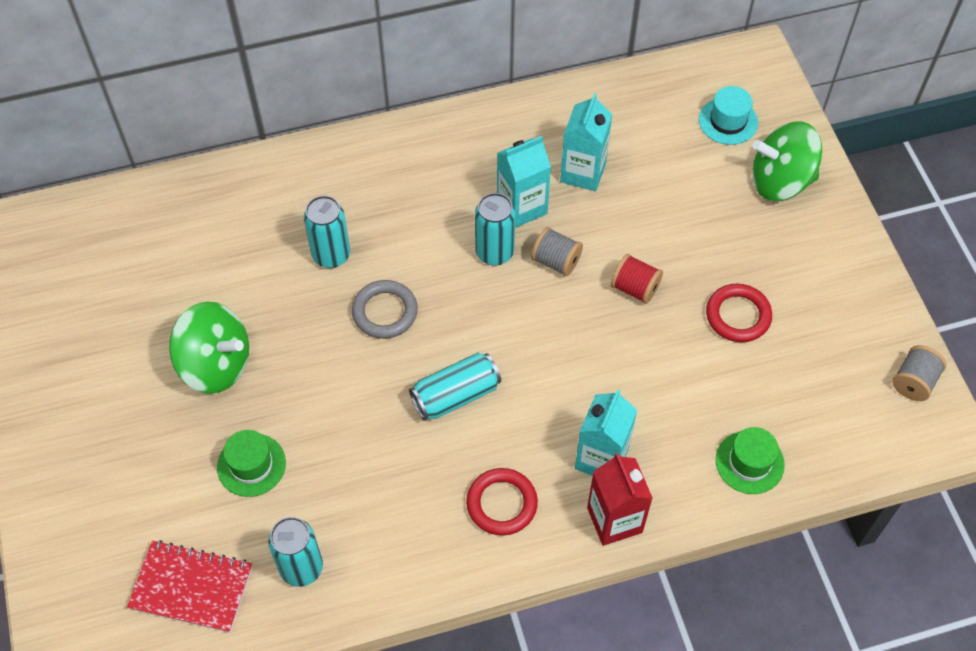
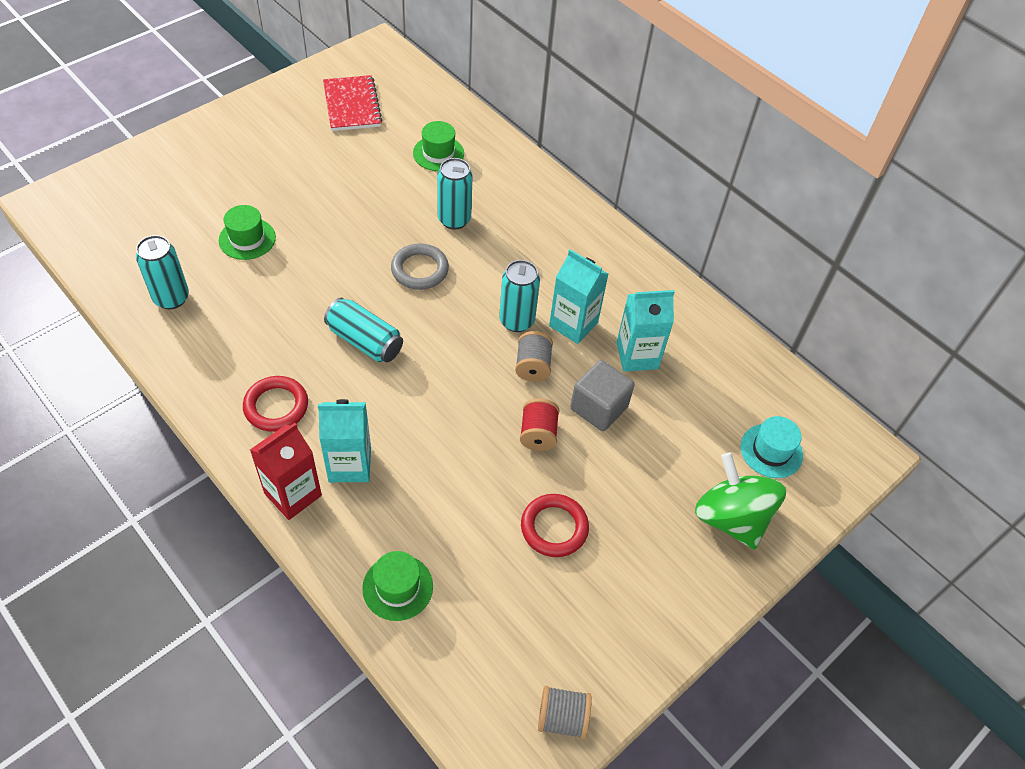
camera: 60 degrees right, 5 degrees down
red notebook [127,540,252,633] -> red notebook moved to [323,75,382,131]
green spinning top [169,302,249,394] -> none
none -> green hat [413,121,464,171]
none -> grey cube [570,360,635,431]

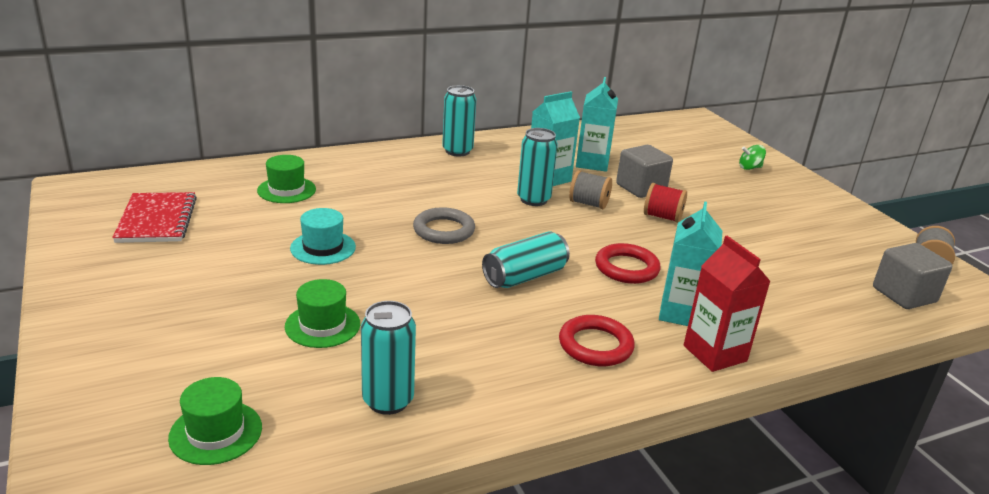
camera: 70 degrees left, 25 degrees down
red notebook [323,75,382,131] -> red notebook turned 75 degrees clockwise [112,192,197,243]
green hat [362,551,433,621] -> green hat moved to [168,377,262,465]
turquoise can [437,158,473,230] -> turquoise can moved to [442,85,476,156]
red ring [521,494,589,557] -> red ring moved to [595,243,660,284]
green spinning top [695,453,786,550] -> green spinning top [739,145,766,170], size x0.44
turquoise hat [741,416,803,478] -> turquoise hat moved to [290,208,356,265]
none -> grey cube [873,243,952,309]

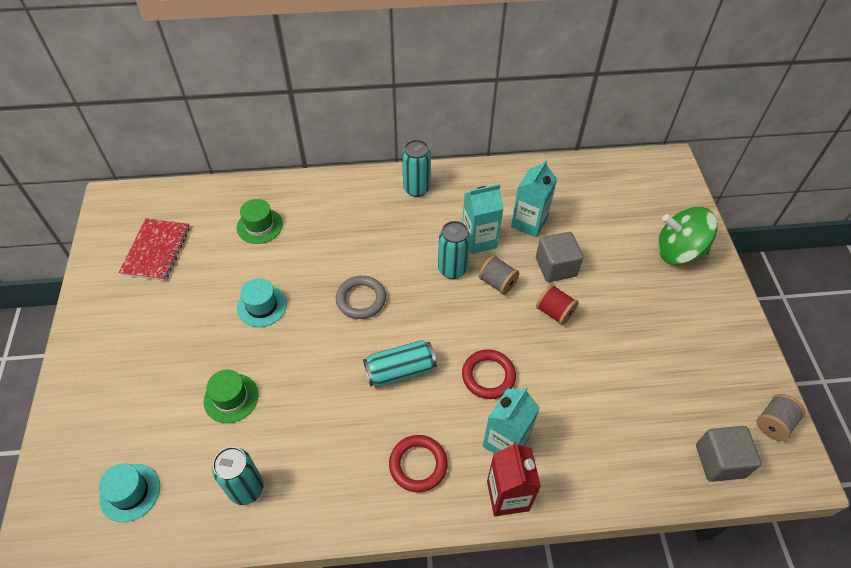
camera: 20 degrees right, 25 degrees up
green hat [168,377,262,465] -> turquoise hat [99,463,160,522]
green spinning top [739,145,766,170] -> green spinning top [658,207,718,265], size x2.28

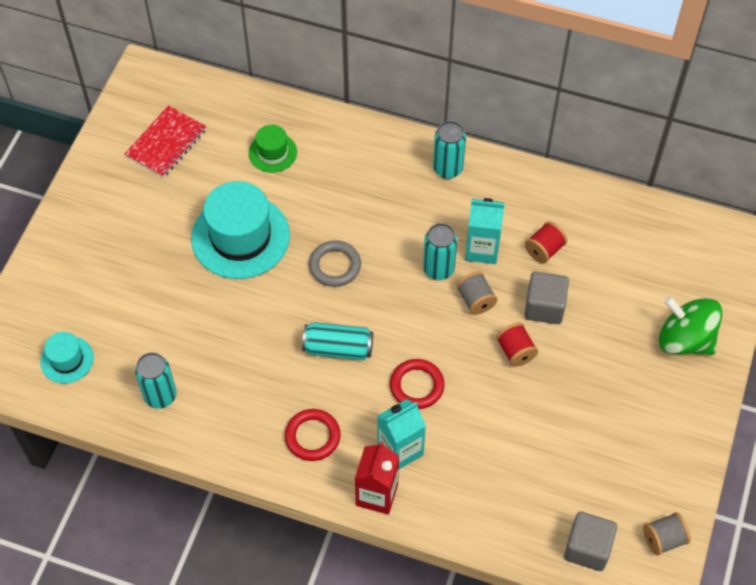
camera: 25 degrees right, 5 degrees up
green hat [204,369,259,423] -> none
turquoise hat [237,278,287,327] -> turquoise hat [191,181,290,279], size x1.96
turquoise carton [511,160,557,238] -> red spool [525,221,567,264]

